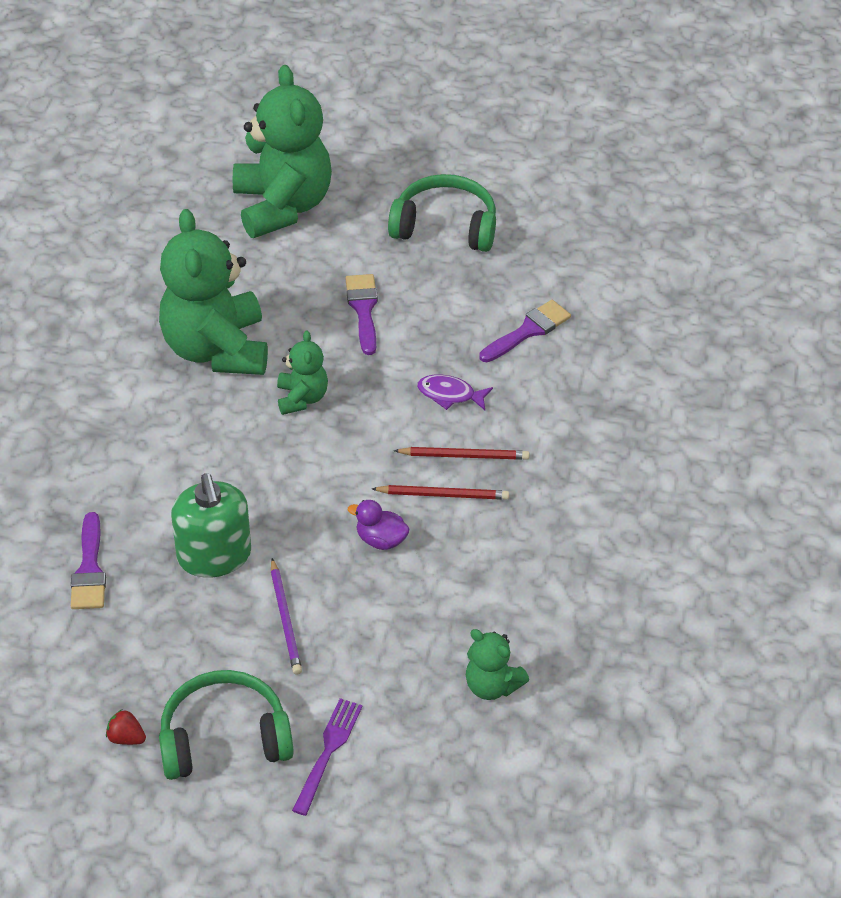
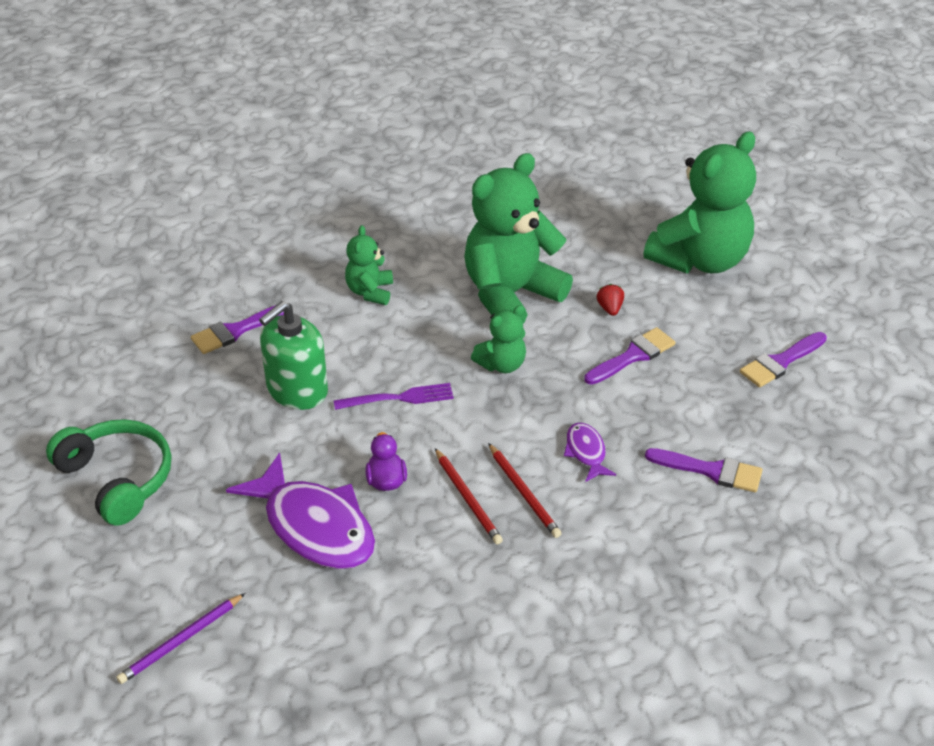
camera: 60 degrees right, 5 degrees down
red strawberry [106,709,146,745] -> red strawberry moved to [597,284,624,316]
purple pencil [271,558,302,675] -> purple pencil moved to [116,593,245,684]
purple fork [292,698,363,816] -> purple fork moved to [334,383,454,410]
green headphones [388,174,496,252] -> purple brush [740,332,827,388]
green teddy bear [466,629,529,700] -> green teddy bear moved to [345,225,393,305]
none -> purple fish [226,453,375,569]

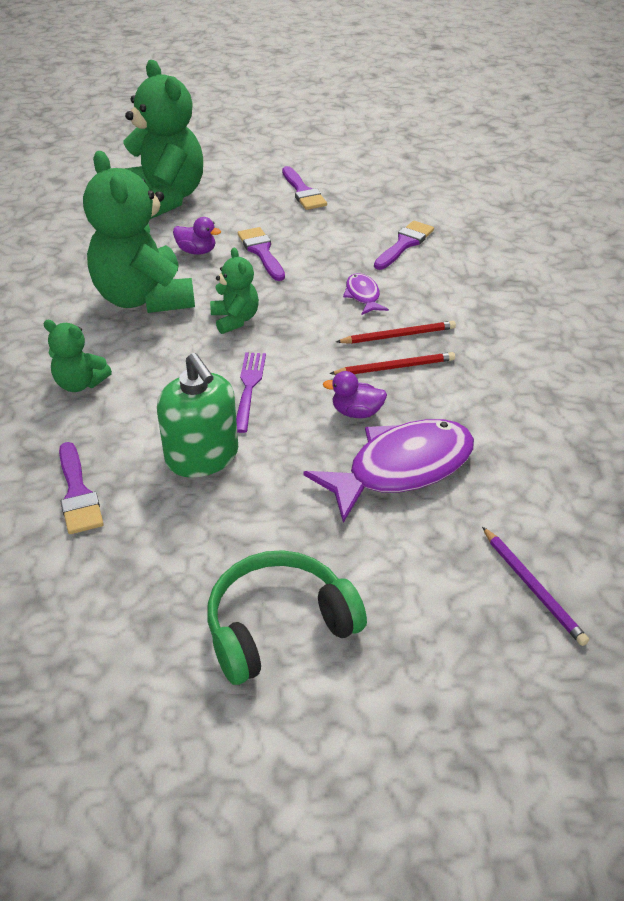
camera: 75 degrees left, 0 degrees up
purple fish [564,423,616,482] -> purple fish turned 75 degrees clockwise [343,273,389,315]
red strawberry [597,284,624,316] -> purple duck [173,217,221,255]

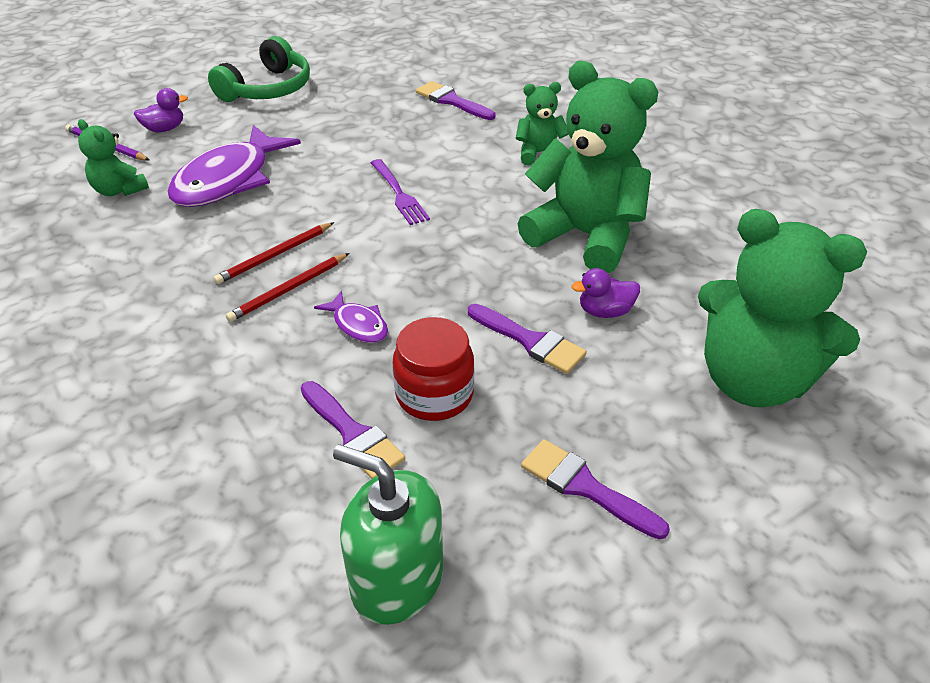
camera: 150 degrees right, 0 degrees up
green soap dispenser [157,353,238,477] -> green soap dispenser moved to [333,444,443,625]
green teddy bear [210,248,259,334] -> green teddy bear moved to [78,119,149,196]
purple duck [323,371,387,418] -> purple duck moved to [134,88,188,132]
purple brush [374,221,434,270] -> purple brush turned 45 degrees counterclockwise [301,381,405,479]
none -> red jar [393,317,474,421]

